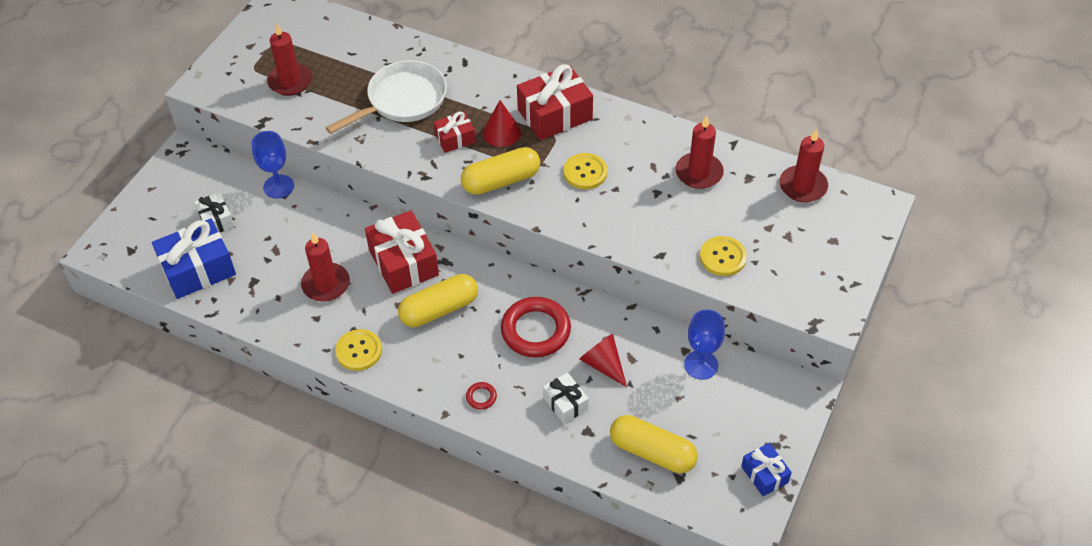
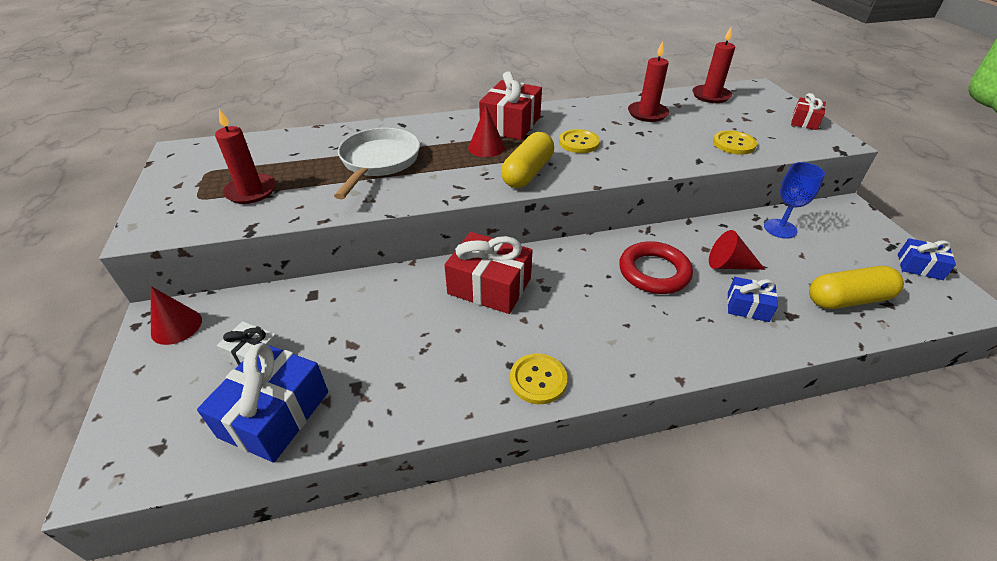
camera: 40 degrees left, 10 degrees down
blue goblet [251,131,294,199] -> none
red candle [301,233,350,302] -> none
yellow capsule [398,274,478,327] -> none
red gift [434,112,476,153] -> red gift moved to [791,93,826,130]
red ring [466,382,497,410] -> none
white gift [543,372,589,424] -> blue gift [727,277,778,322]
none -> red cone [151,286,202,345]

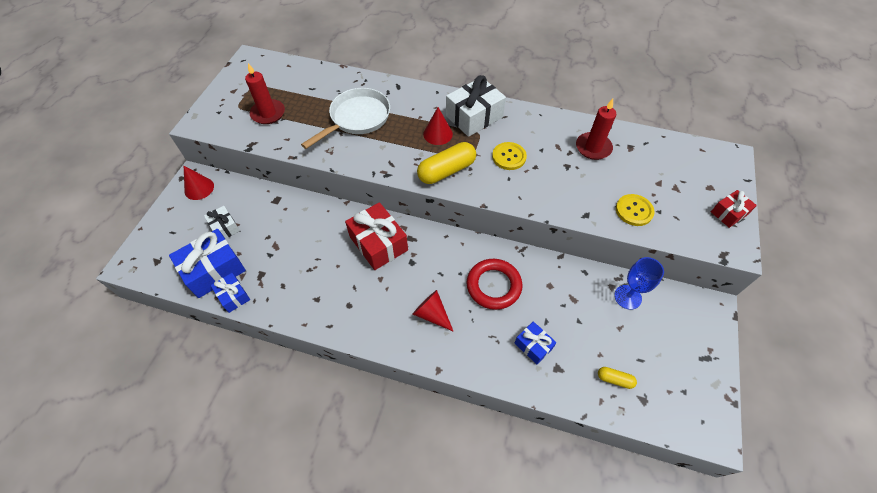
camera: 30 degrees right, 15 degrees up
red gift [479,71,542,140] -> white gift [446,75,506,137]
yellow button [510,353,567,404] -> none
red candle [692,26,735,103] -> none
red cone [709,230,765,270] -> red cone moved to [413,290,454,332]
yellow capsule [809,266,904,309] -> yellow capsule [598,367,637,389], size x0.50
blue gift [898,238,956,280] -> blue gift moved to [211,273,250,313]

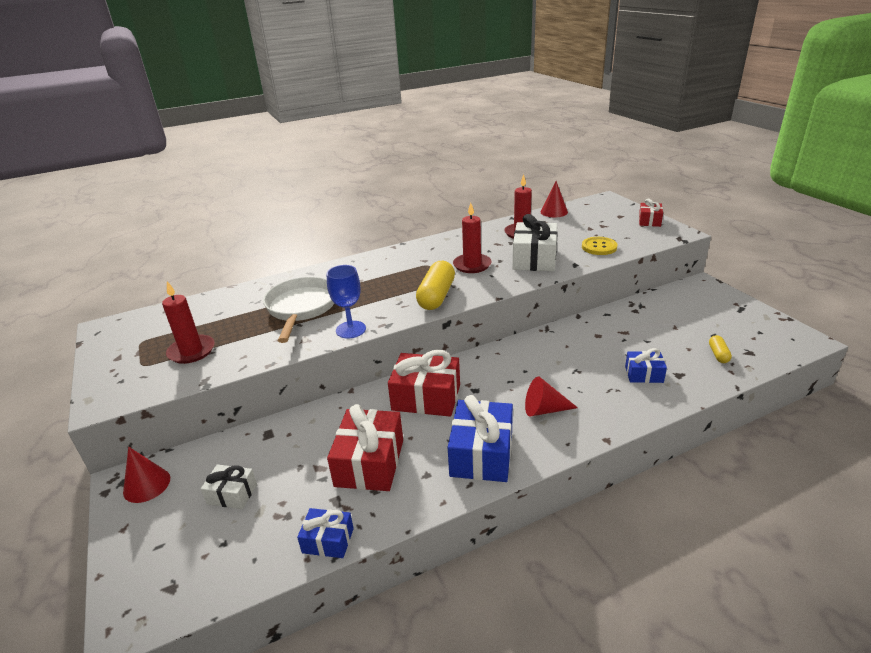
camera: 40 degrees left, 25 degrees down
blue gift [169,229,246,298] -> blue gift moved to [448,395,513,482]
red cone [423,107,453,145] -> red cone moved to [541,181,568,217]
white gift [446,75,506,137] -> white gift moved to [512,214,558,271]
red ring [467,259,522,310] -> none
yellow button [492,142,527,170] -> red candle [453,203,492,273]
yellow capsule [598,367,637,389] -> yellow capsule turned 60 degrees counterclockwise [709,335,732,363]
blue goblet [614,257,664,310] -> blue goblet moved to [327,265,366,339]
none -> red gift [327,404,403,491]

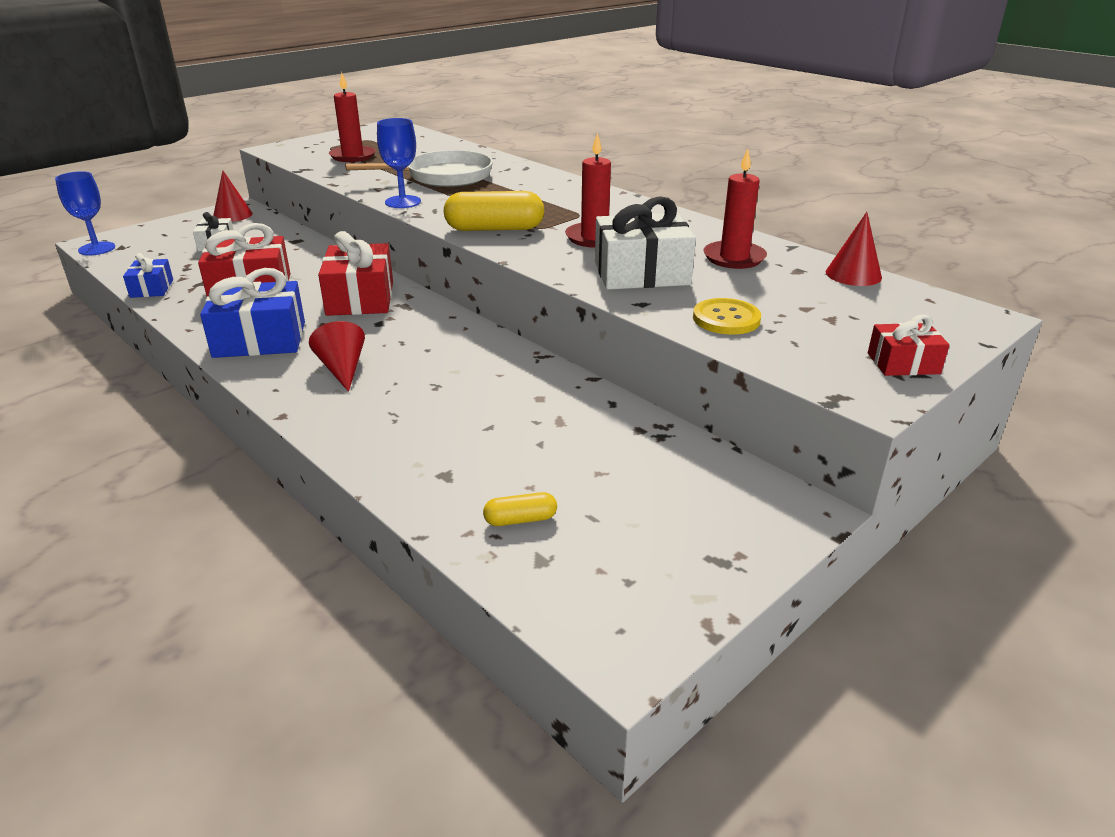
camera: 70 degrees right, 0 degrees up
blue gift [625,348,667,383] -> none
none -> blue goblet [55,171,115,255]

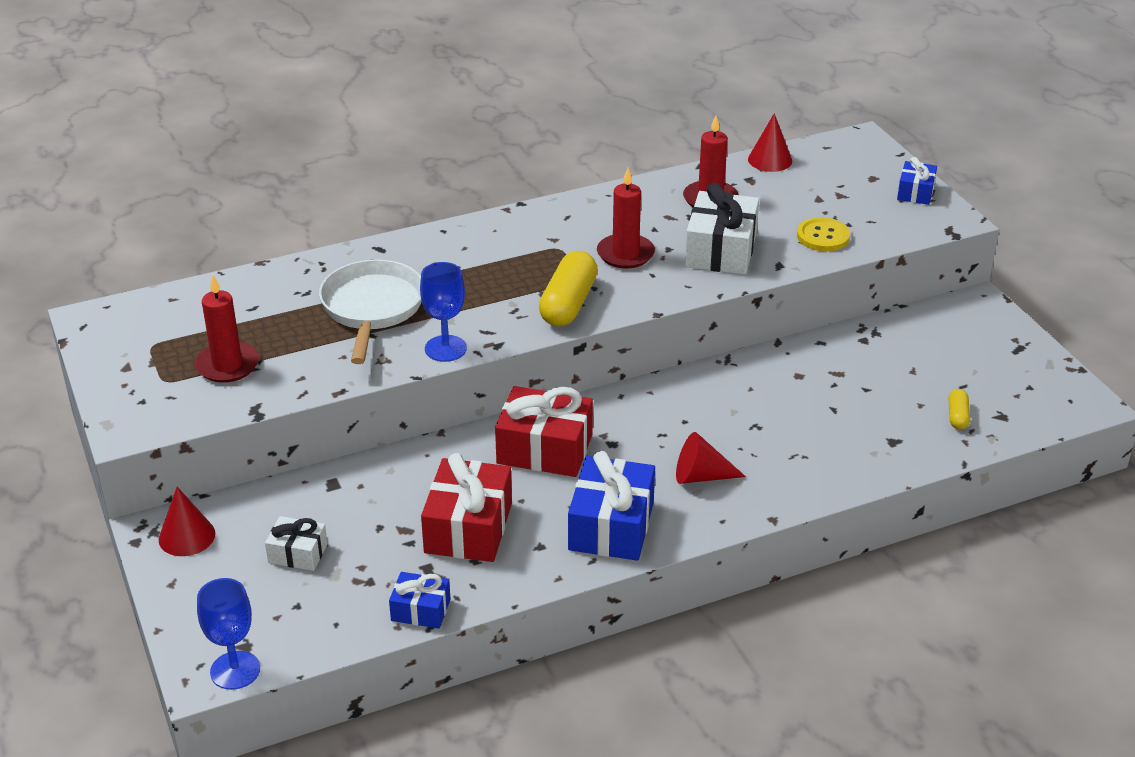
camera: 70 degrees left, 5 degrees up
red gift [868,314,950,376] -> blue gift [897,157,937,205]

